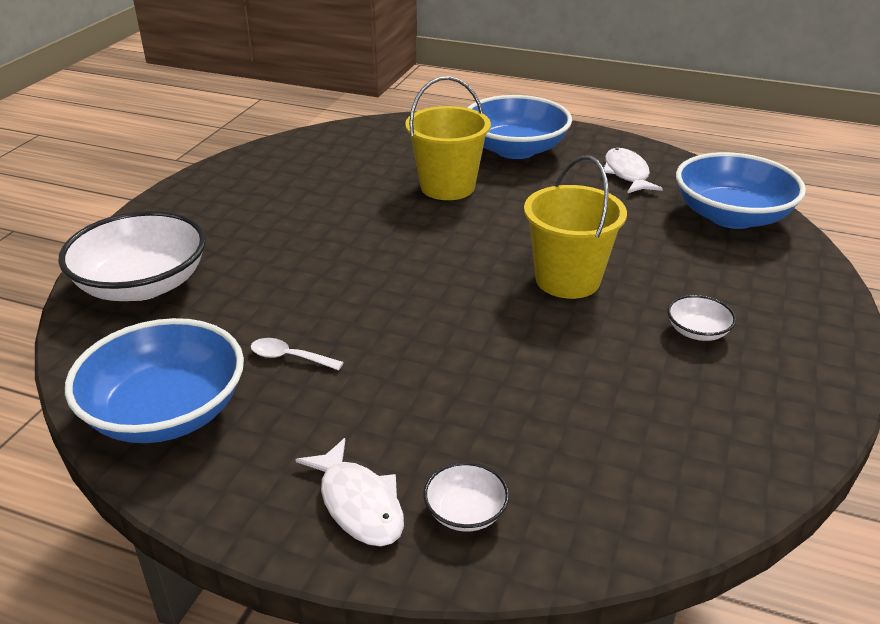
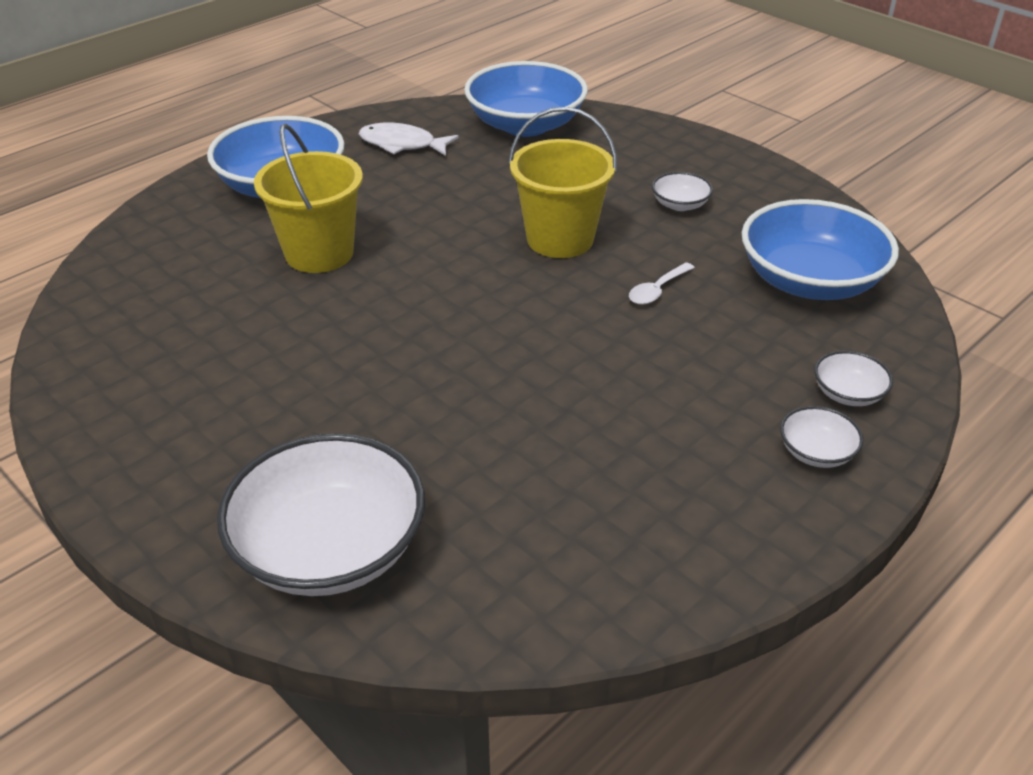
camera: 65 degrees left, 5 degrees up
blue bowl [65,318,244,443] -> blue bowl moved to [742,199,899,300]
white spoon [250,338,344,370] -> white spoon moved to [629,262,695,305]
white fish [296,438,404,546] -> white bowl [780,406,864,468]

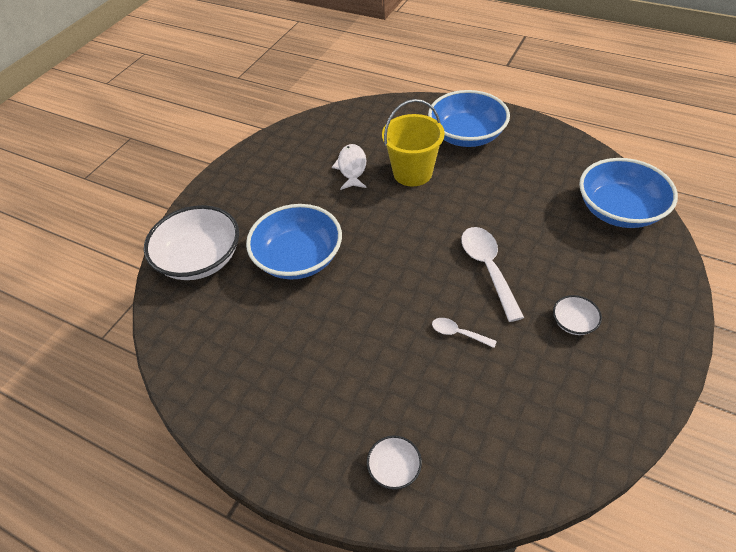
camera: 75 degrees right, 10 degrees up
white fish [359,123,459,156] -> white fish moved to [332,144,367,190]
yellow bucket [508,107,617,258] -> white spoon [461,227,524,322]
blue bowl [742,199,899,300] -> blue bowl moved to [246,204,342,279]
white bowl [780,406,864,468] -> none

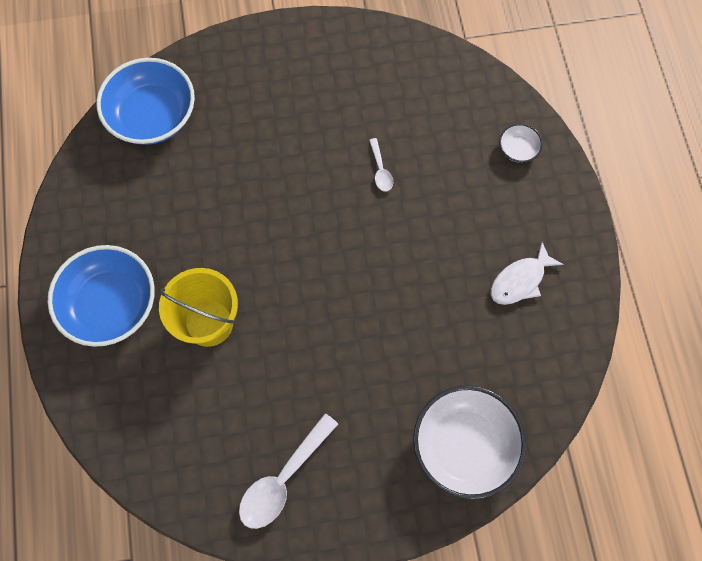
camera: 130 degrees left, 20 degrees up
blue bowl [246,204,342,279] -> none
white fish [332,144,367,190] -> white fish moved to [491,242,564,305]
white spoon [461,227,524,322] -> white spoon moved to [239,413,338,529]
white bowl [553,295,602,335] -> none

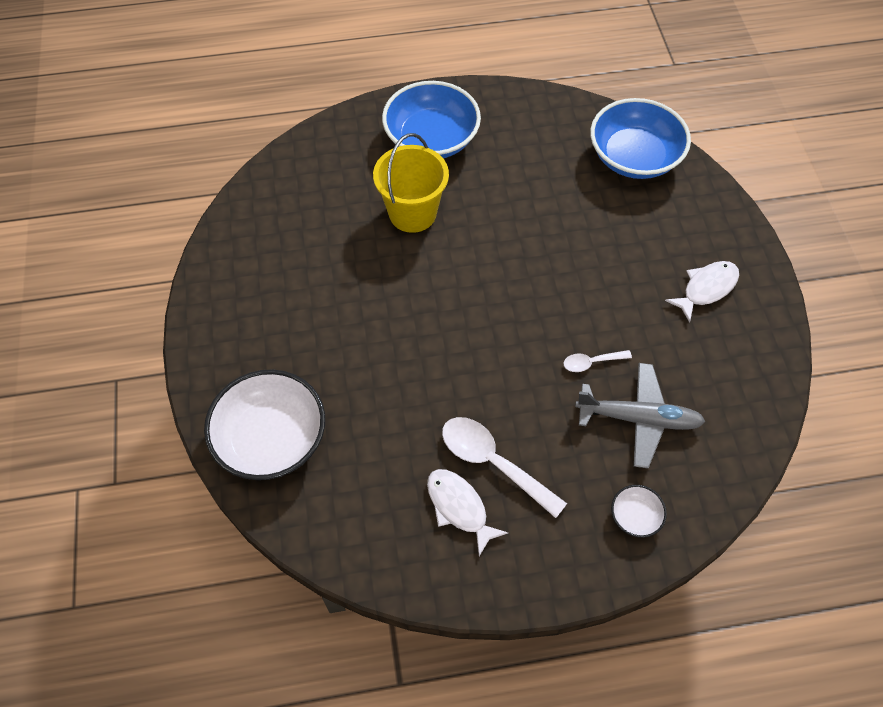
camera: 90 degrees right, 10 degrees down
white spoon [239,413,338,529] -> white spoon moved to [442,417,567,518]
none -> grey plane [575,363,705,468]
none -> white fish [665,261,739,323]

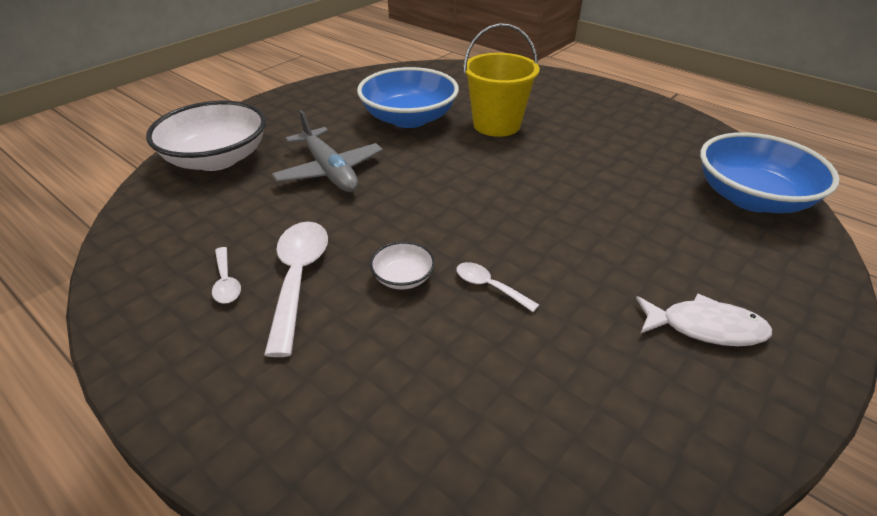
camera: 50 degrees right, 20 degrees down
blue bowl [382,81,481,158] -> blue bowl moved to [357,67,459,128]
white fish [427,469,508,556] -> white spoon [212,247,241,304]
grey plane [575,363,705,468] -> grey plane moved to [272,110,383,192]
white bowl [611,485,667,538] -> white bowl moved to [370,241,435,290]

